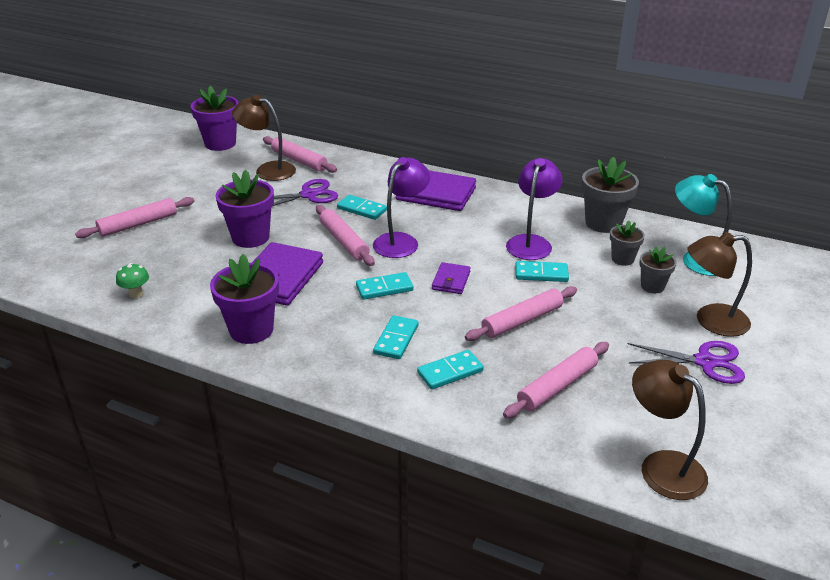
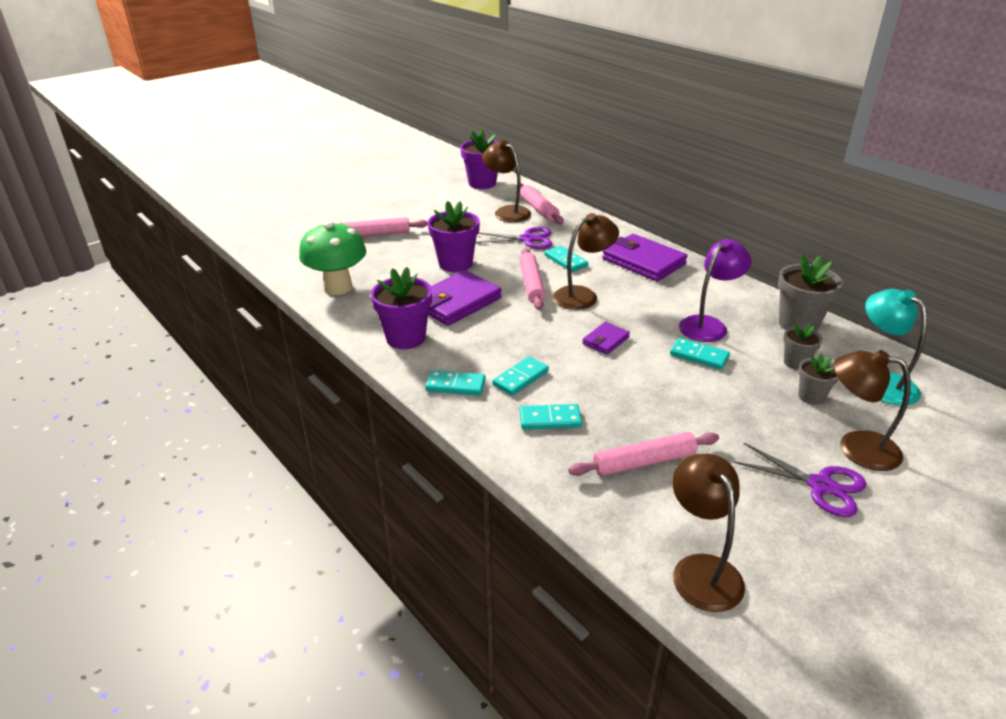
camera: 25 degrees right, 0 degrees up
green mushroom [116,263,149,299] -> green mushroom [299,221,366,295], size x2.35
turquoise domino [356,272,413,300] -> turquoise domino moved to [425,370,486,396]
purple lamp [373,157,430,258] -> brown lamp [553,213,619,310]
pink rolling pin [465,286,577,341] -> none

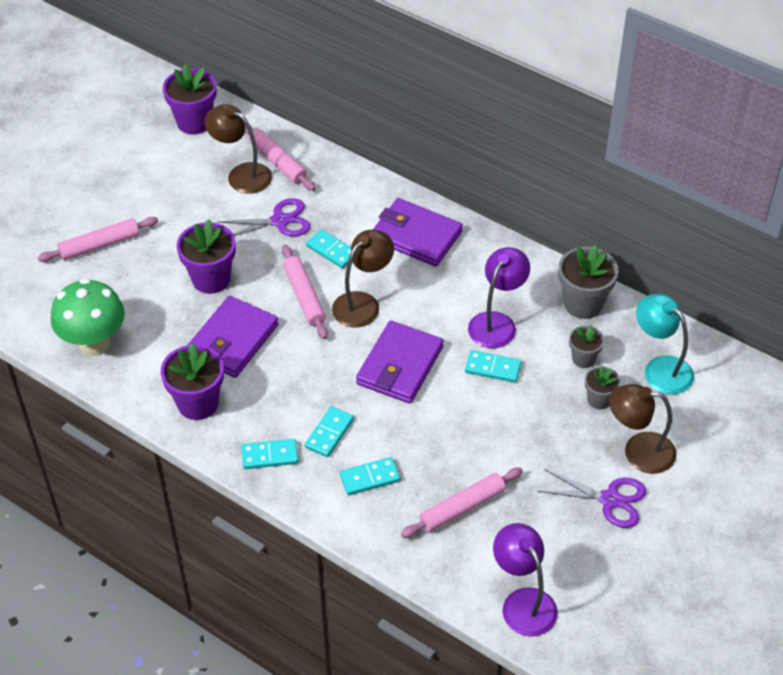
camera: 15 degrees left, 15 degrees up
purple wallet [582,322,630,355] -> purple wallet [356,321,444,403], size x1.96
brown lamp [672,454,745,612] -> purple lamp [493,523,558,637]

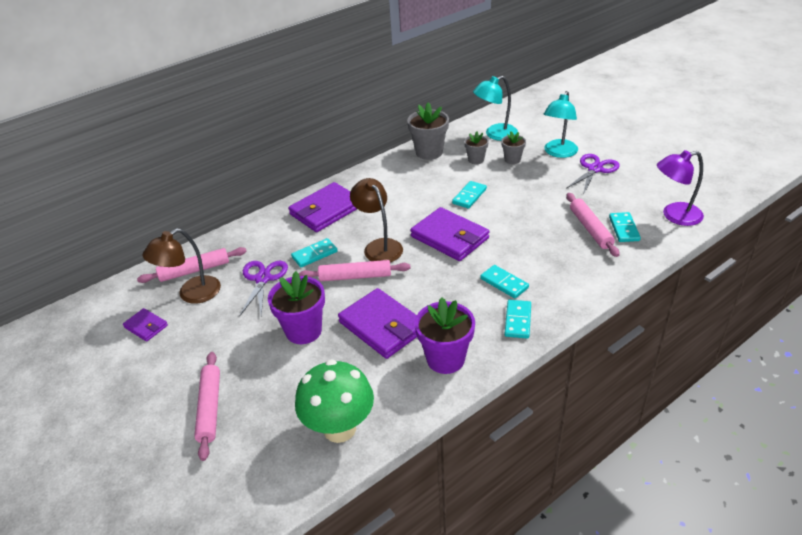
camera: 70 degrees left, 10 degrees down
purple flower pot [163,64,217,135] -> none
turquoise domino [340,457,400,495] -> turquoise domino moved to [609,212,641,242]
purple lamp [468,247,530,348] -> none
brown lamp [609,384,676,474] -> turquoise lamp [544,91,578,158]
none -> purple wallet [123,308,168,342]

